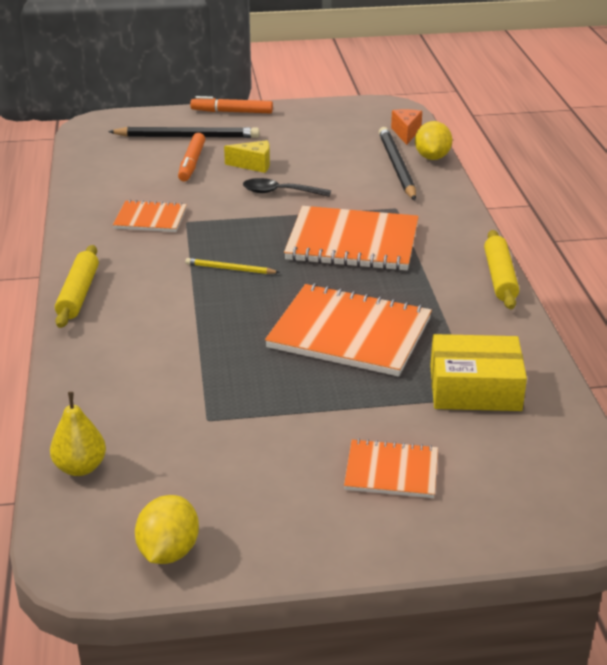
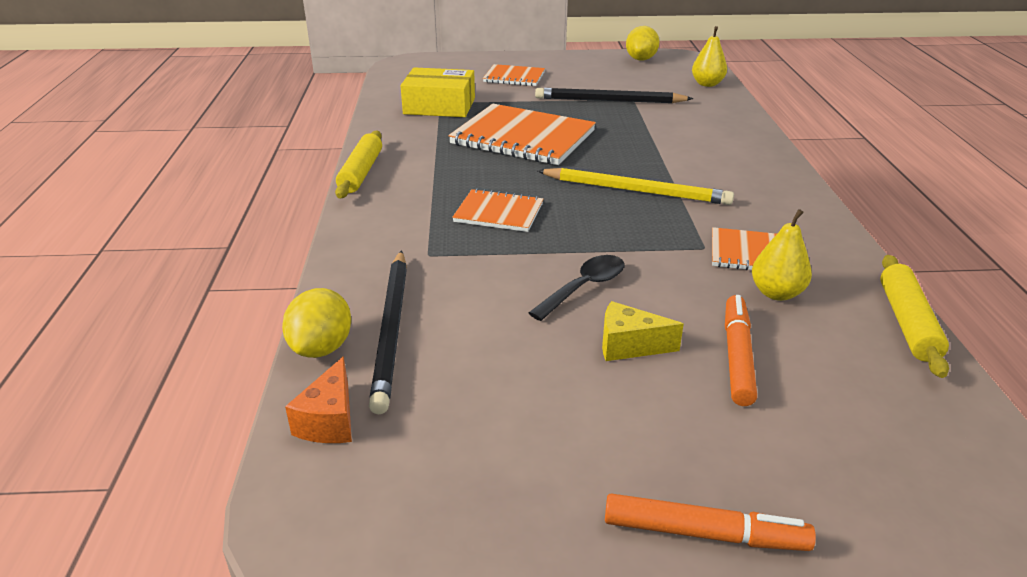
camera: 175 degrees left, 0 degrees up
yellow rolling pin [55,245,99,328] -> yellow rolling pin moved to [880,255,949,378]
black pencil [108,127,259,138] -> black pencil moved to [535,88,693,103]
yellow pencil [185,258,280,274] -> yellow pencil [537,168,734,205], size x1.91
black spoon [243,178,331,197] -> black spoon turned 60 degrees counterclockwise [529,255,625,321]
orange notebook [284,206,419,271] -> orange notebook [452,189,543,232], size x0.54
none -> yellow pear [752,209,812,301]

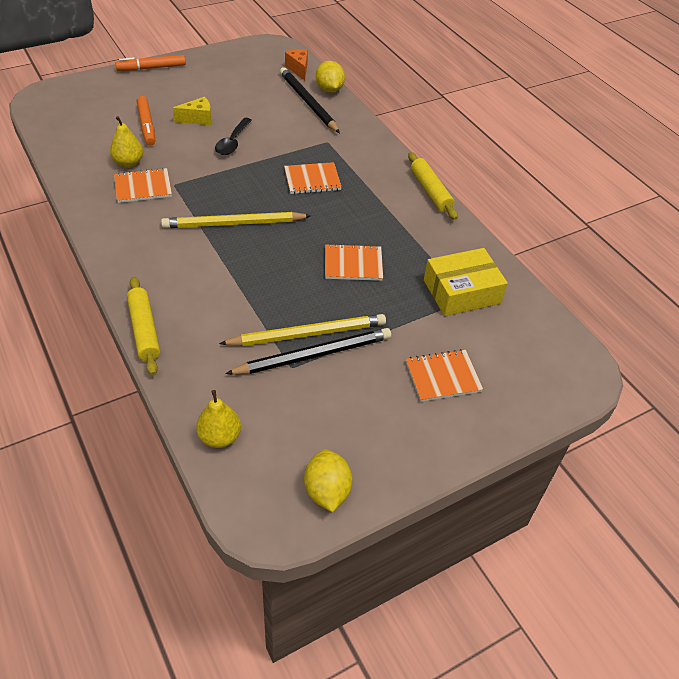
camera: 150 degrees right, 15 degrees up
orange notebook [448,104,596,165] -> orange notebook [325,244,383,281], size x0.54
yellow rolling pin [880,255,949,378] -> yellow rolling pin moved to [127,277,160,375]
none -> yellow pencil [219,314,386,346]

